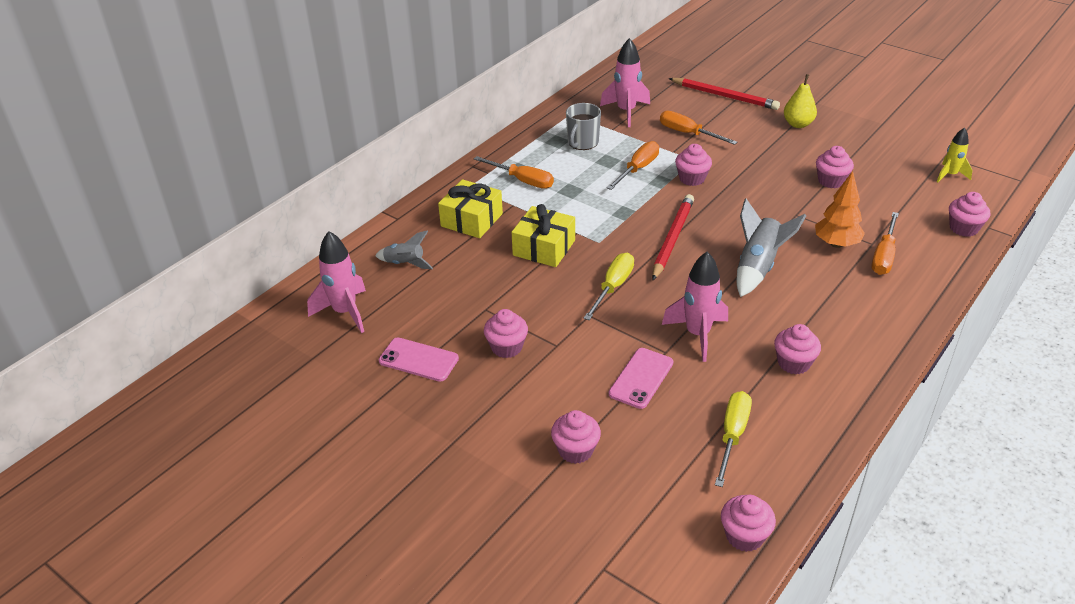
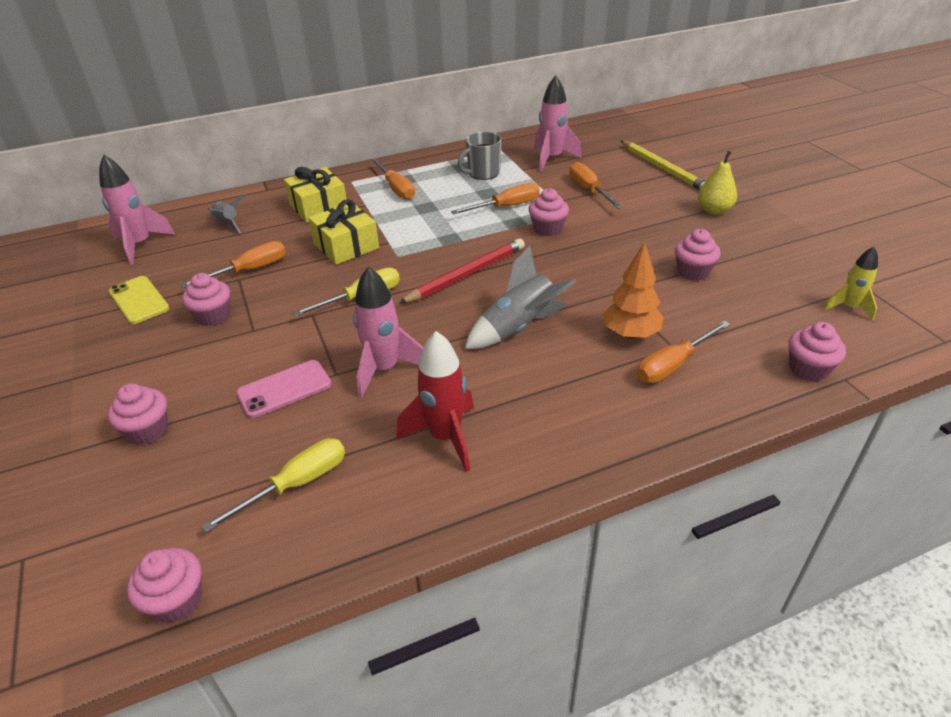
camera: 30 degrees right, 0 degrees up
pink phone [379,338,459,382] -> yellow phone [109,276,169,324]
red pencil [669,78,780,110] -> yellow pencil [621,141,705,190]
pink cupcake [774,324,821,375] -> red rocket [396,331,474,472]
none -> orange screwdriver [180,241,286,288]

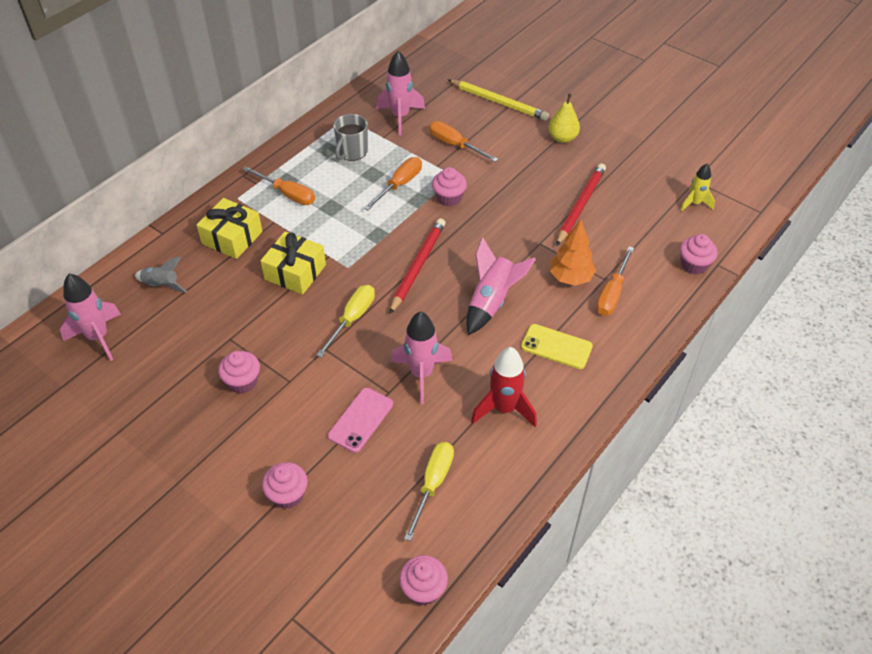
camera: 30 degrees left, 10 degrees up
yellow phone [109,276,169,324] -> yellow phone moved to [521,324,593,369]
orange screwdriver [180,241,286,288] -> none
grey rocket [465,246,576,349] -> pink rocket [466,237,536,335]
pink cupcake [675,229,721,281] -> red pencil [556,163,606,246]

